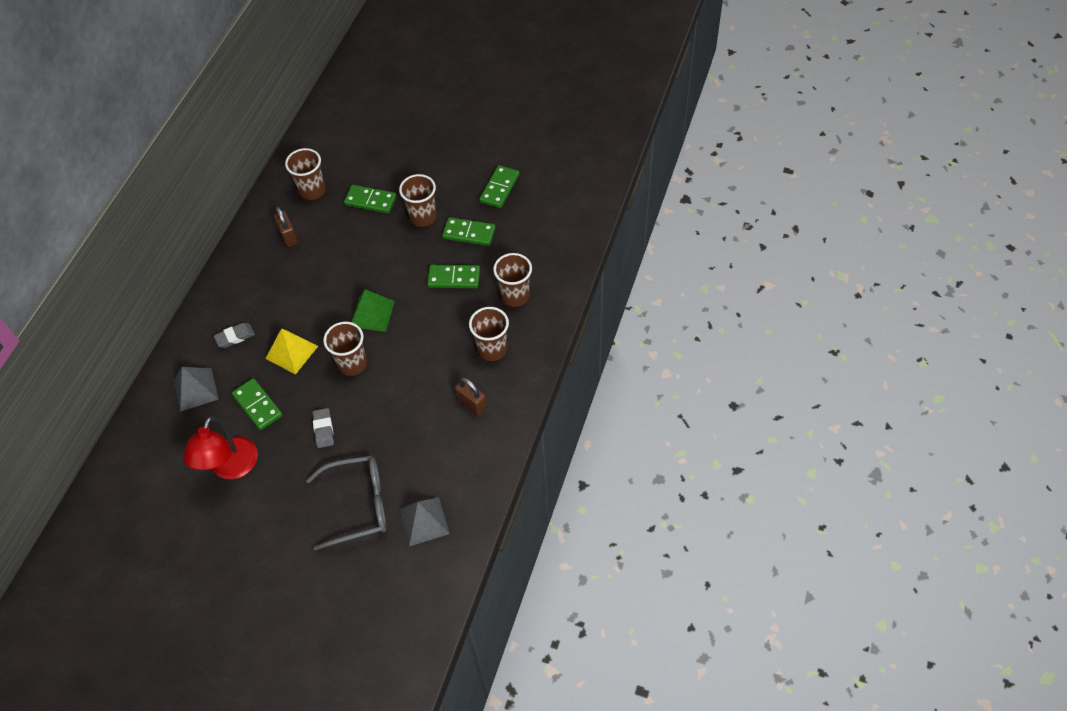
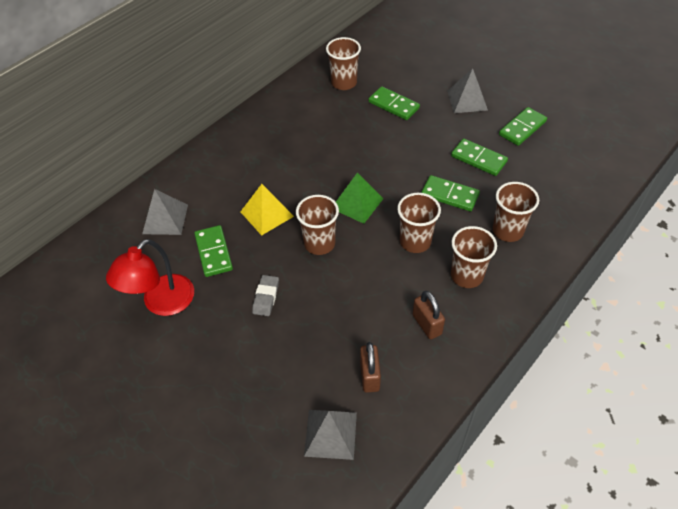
camera: 20 degrees right, 5 degrees down
grey eraser [214,323,255,348] -> none
brown padlock [274,206,298,247] -> brown padlock moved to [360,342,381,393]
grey glasses [306,456,386,550] -> none
brown cup [399,174,437,227] -> brown cup moved to [397,193,441,253]
none -> grey pyramid [447,68,488,113]

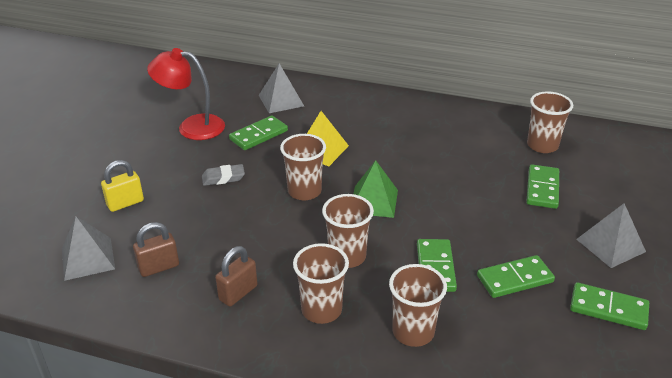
camera: 65 degrees right, 15 degrees down
green domino [451,138,508,176] -> green domino turned 60 degrees clockwise [477,255,555,298]
none -> yellow padlock [101,160,144,212]

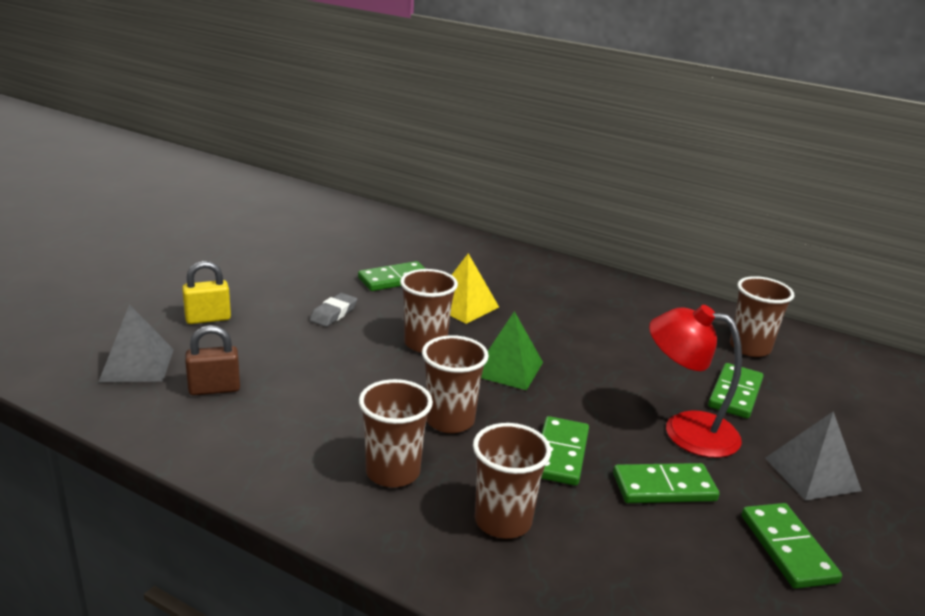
camera: 10 degrees right, 10 degrees down
red lamp [147,48,225,140] -> red lamp moved to [649,305,742,458]
grey eraser [202,164,245,186] -> grey eraser turned 60 degrees counterclockwise [310,293,357,327]
brown padlock [215,246,258,307] -> none
grey pyramid [259,63,304,113] -> none
green domino [570,282,649,330] -> green domino turned 45 degrees clockwise [741,503,842,589]

